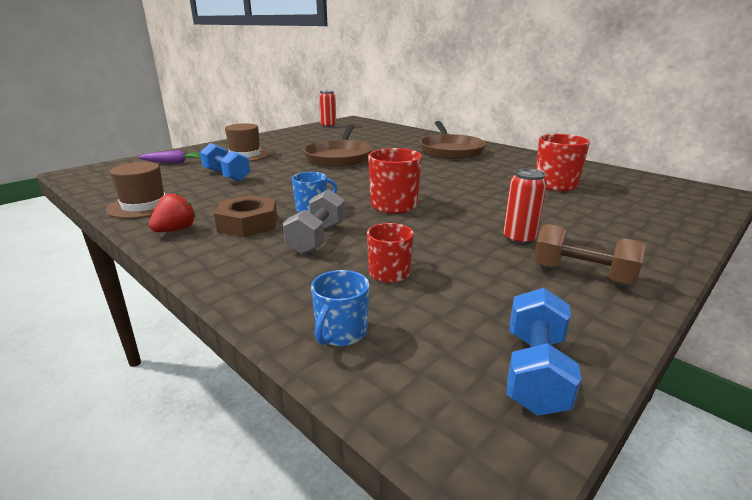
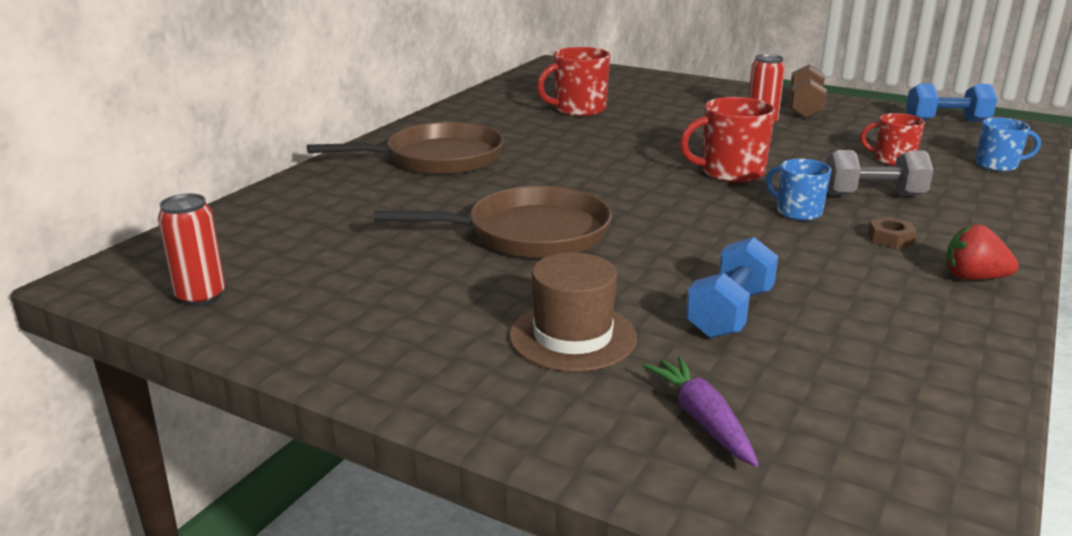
camera: 105 degrees left, 0 degrees up
brown hat [106,162,169,219] -> none
brown nut [214,195,277,237] -> brown nut [868,217,917,249], size x0.51

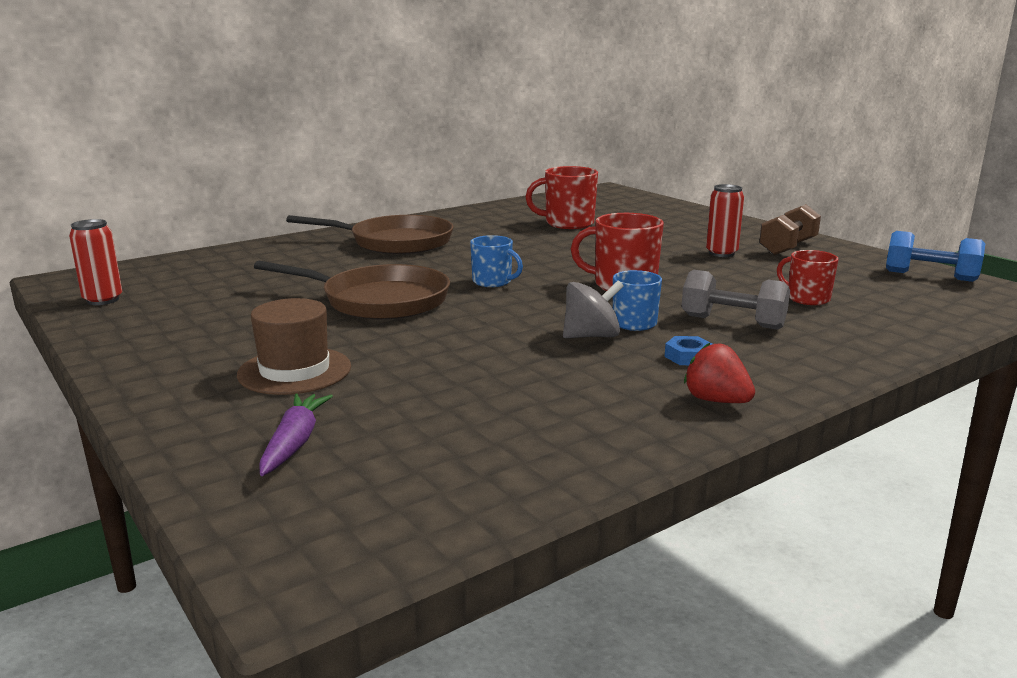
camera: 25 degrees right, 5 degrees down
blue dumbbell [686,237,778,338] -> none
brown nut [868,217,917,249] -> blue nut [665,336,712,365]
blue mug [975,118,1041,171] -> blue mug moved to [470,235,523,287]
none -> grey spinning top [563,280,624,338]

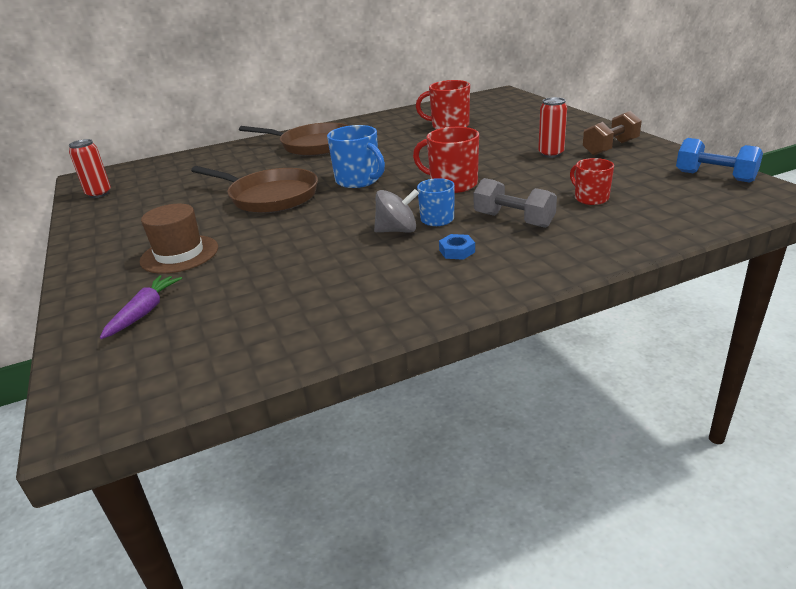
camera: 15 degrees right, 10 degrees up
blue mug [470,235,523,287] -> blue mug [327,125,385,188], size x1.56
red strawberry [684,343,755,403] -> none

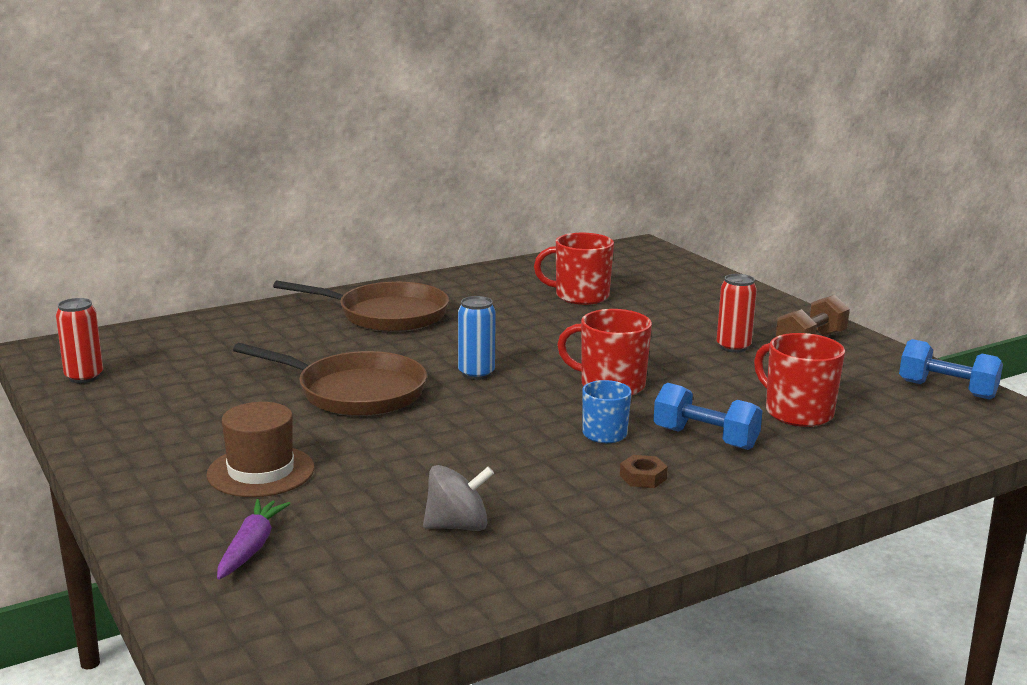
camera: 10 degrees left, 10 degrees down
blue mug [327,125,385,188] -> blue can [458,296,496,380]
grey spinning top [374,189,419,232] -> grey spinning top moved to [423,465,494,531]
blue nut [439,234,475,260] -> brown nut [620,455,668,488]
grey dumbbell [473,178,557,228] -> blue dumbbell [653,383,763,450]
red mug [570,158,614,205] -> red mug [754,333,845,427], size x1.56

